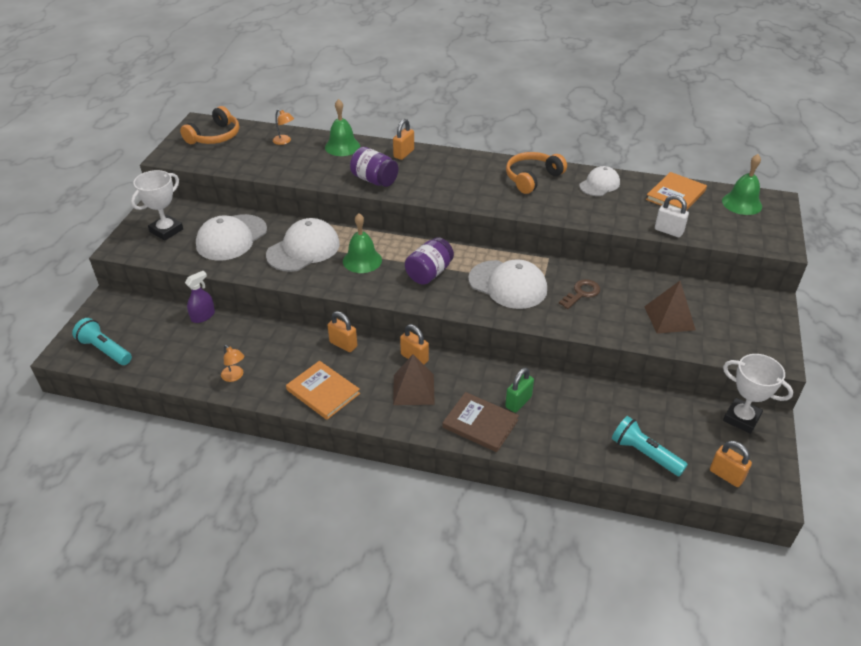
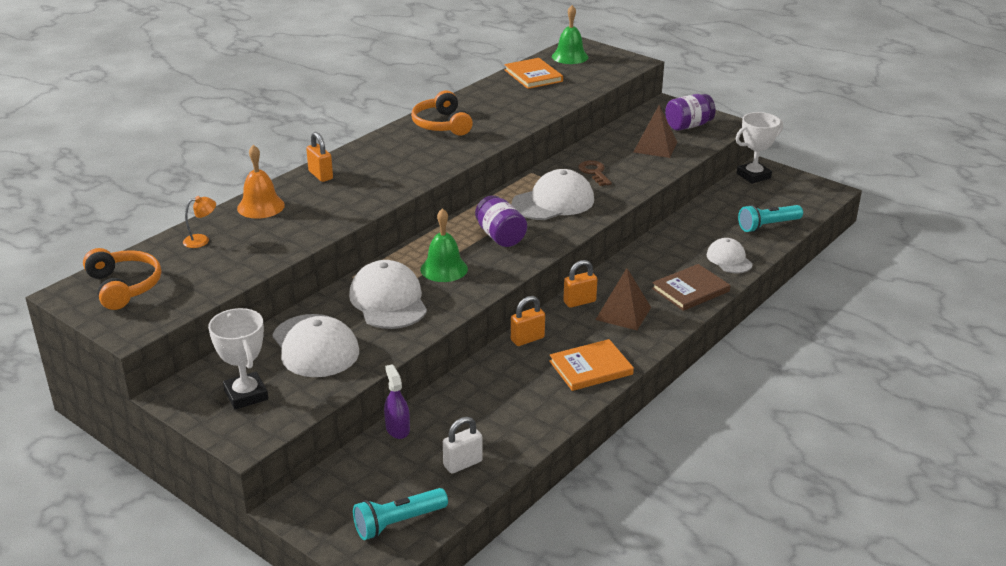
camera: 65 degrees left, 10 degrees down
orange lamp [221,345,244,382] -> none
green bell [325,99,360,156] -> orange bell [237,145,285,219]
purple jar [350,147,398,187] -> purple jar moved to [665,94,716,131]
green padlock [505,368,534,413] -> none
white cap [579,166,620,196] -> white cap moved to [706,238,753,273]
white padlock [655,195,689,237] -> white padlock moved to [443,417,483,474]
orange padlock [710,441,752,487] -> none

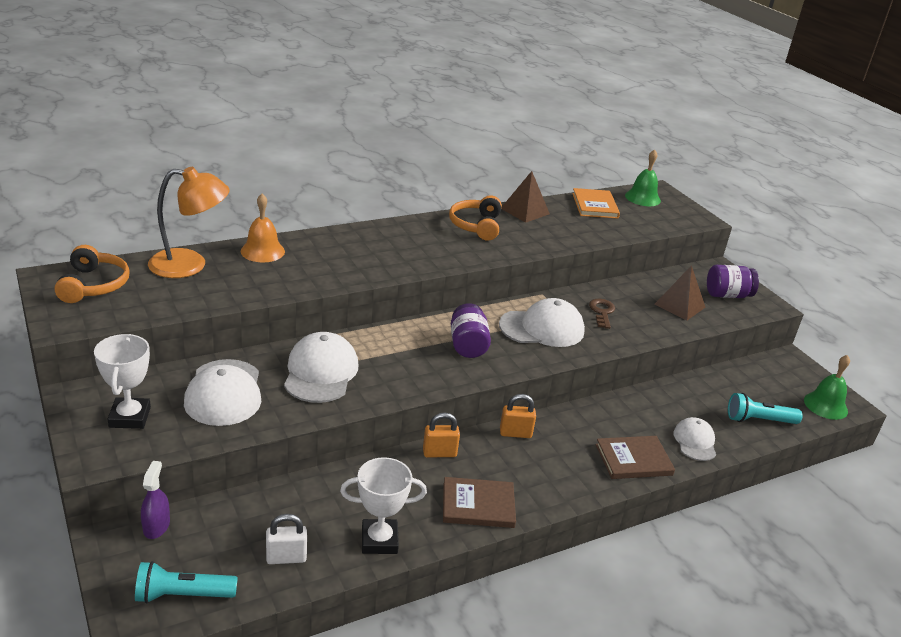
camera: 20 degrees right, 0 degrees up
orange lamp [183,196,216,248] -> orange lamp [148,167,230,278], size x2.34
orange padlock [306,132,333,182] -> none
purple spray bottle [384,364,410,439] -> purple spray bottle moved to [141,461,170,539]
green bell [420,208,468,282] -> green bell moved to [804,355,850,420]
orange book [549,339,634,391] -> brown book [443,477,516,528]
brown pyramid [595,268,651,330] -> brown pyramid moved to [501,171,550,223]
white trophy [736,112,783,184] -> white trophy moved to [340,457,427,554]

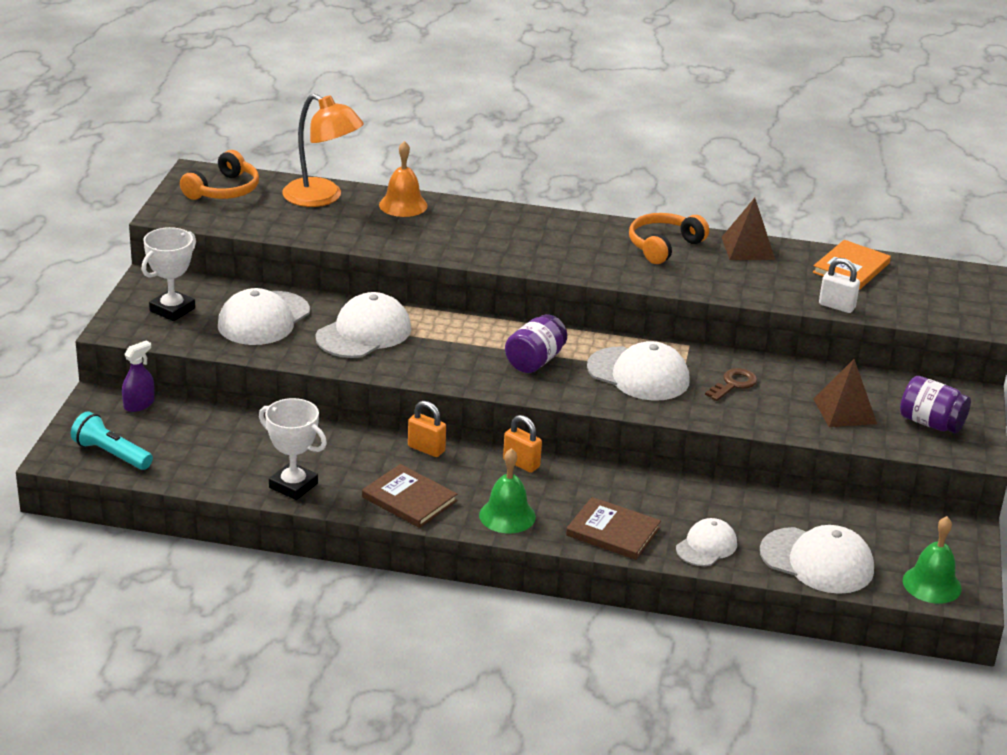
camera: 40 degrees right, 0 degrees up
white padlock [266,514,307,564] -> white padlock moved to [819,258,860,313]
green bell [625,149,661,206] -> green bell moved to [479,448,536,533]
turquoise flashlight [728,393,803,424] -> white cap [760,525,874,594]

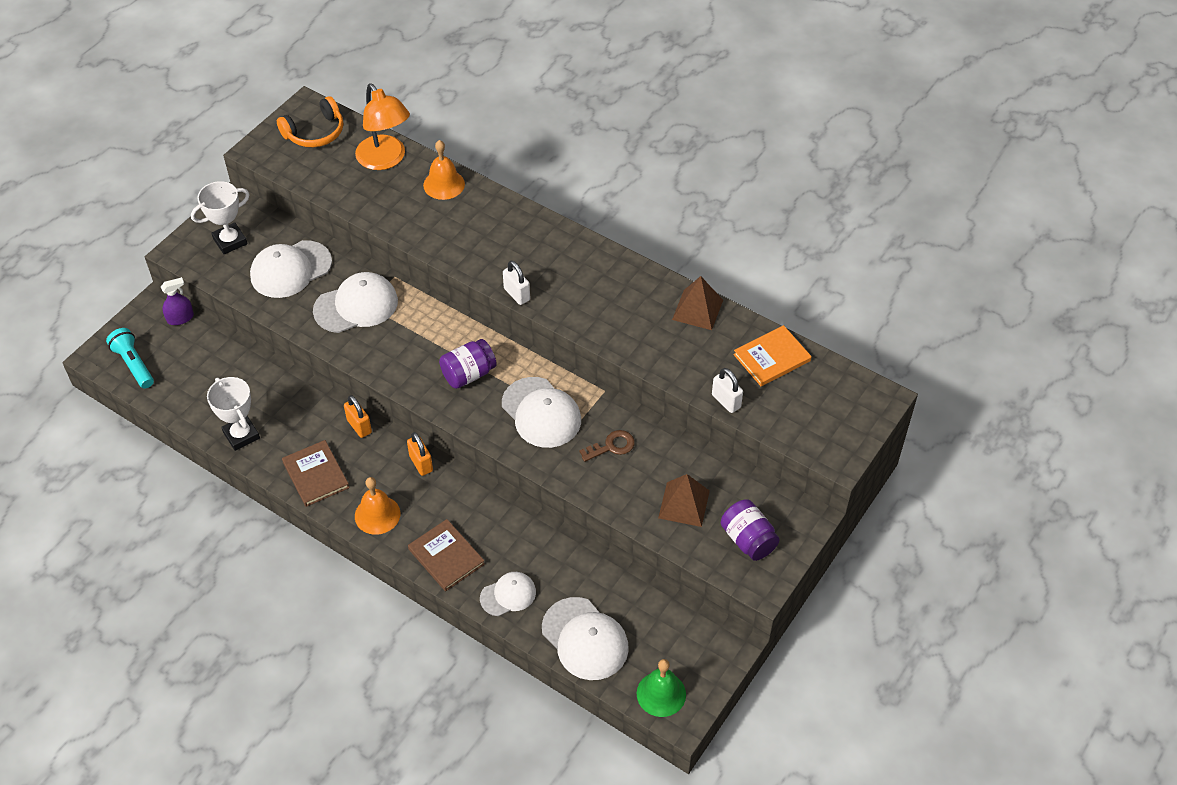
camera: 25 degrees right, 20 degrees up
green bell [479,448,536,533] -> orange bell [355,477,400,535]
orange headphones [629,213,709,264] -> none
none -> white padlock [503,261,530,305]

